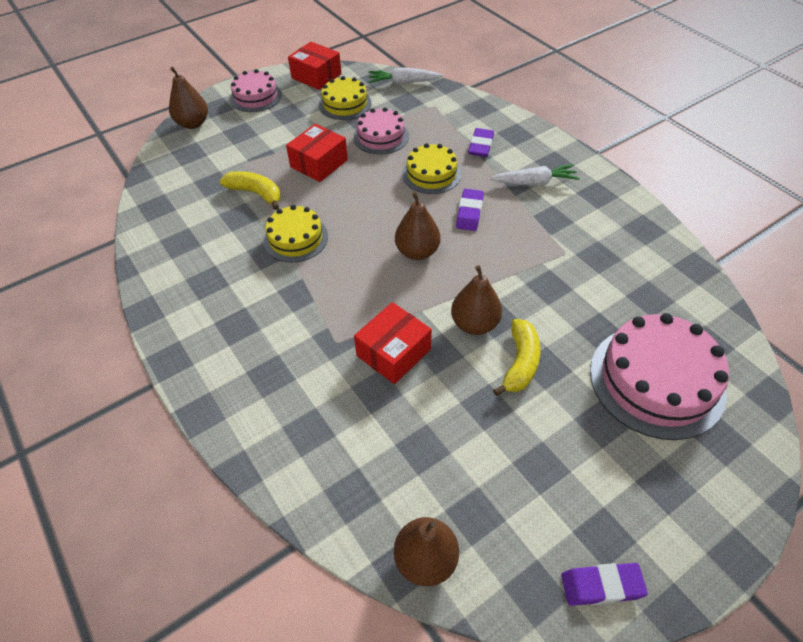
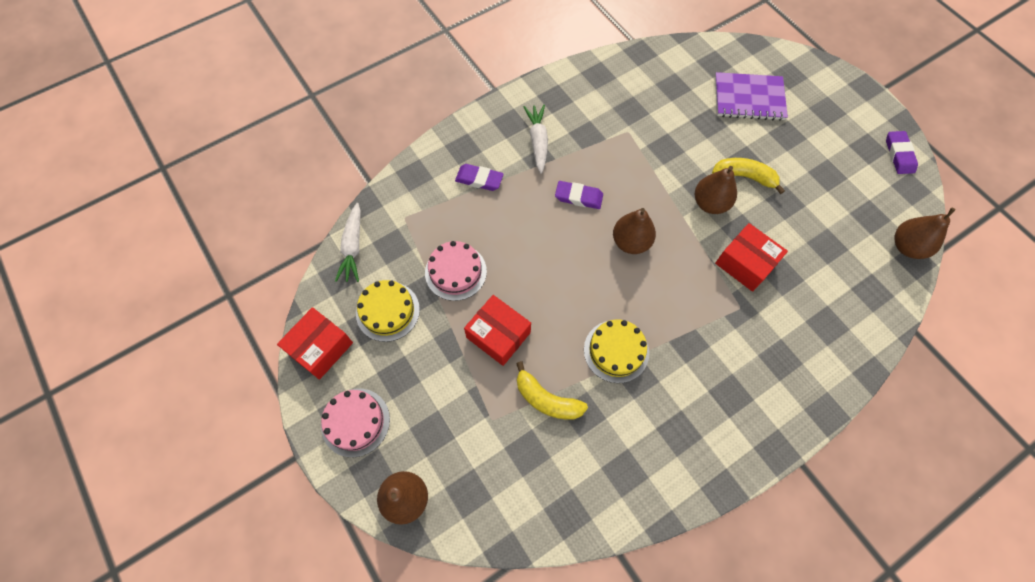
camera: 90 degrees left, 15 degrees up
yellow banana [220,171,281,210] -> yellow banana turned 90 degrees counterclockwise [516,361,588,420]
yellow cake [402,143,461,194] -> none
pink cake [590,313,729,440] -> purple notebook [715,72,788,121]

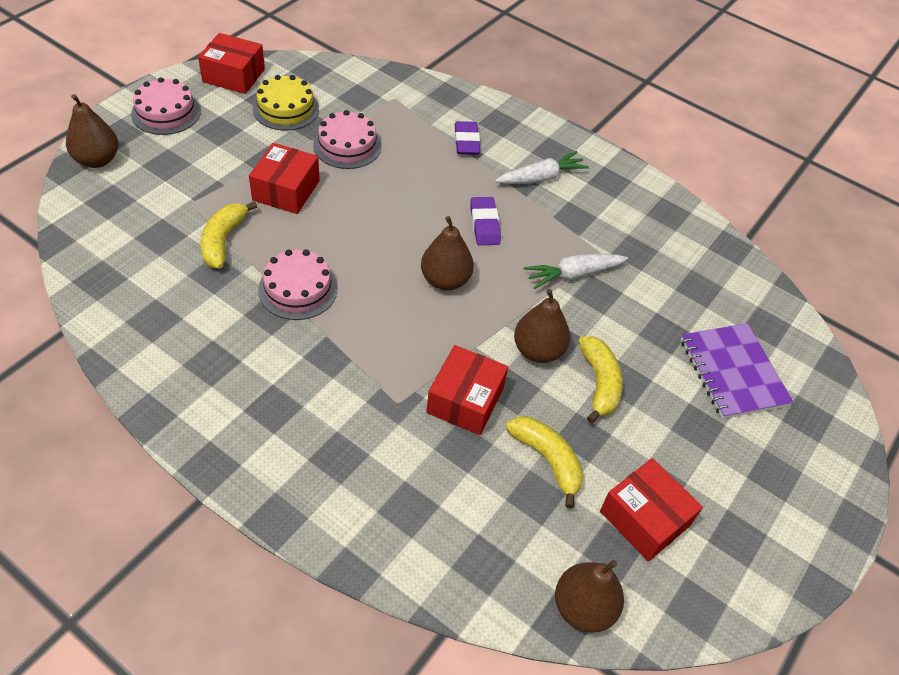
camera: 65 degrees right, 15 degrees down
white carrot [335,203,361,282] -> white carrot moved to [524,254,628,289]
yellow cake [584,319,649,383] -> pink cake [258,249,338,320]
purple eraser [886,131,918,174] -> none
none -> yellow banana [506,416,583,508]
none -> red box [600,458,703,561]

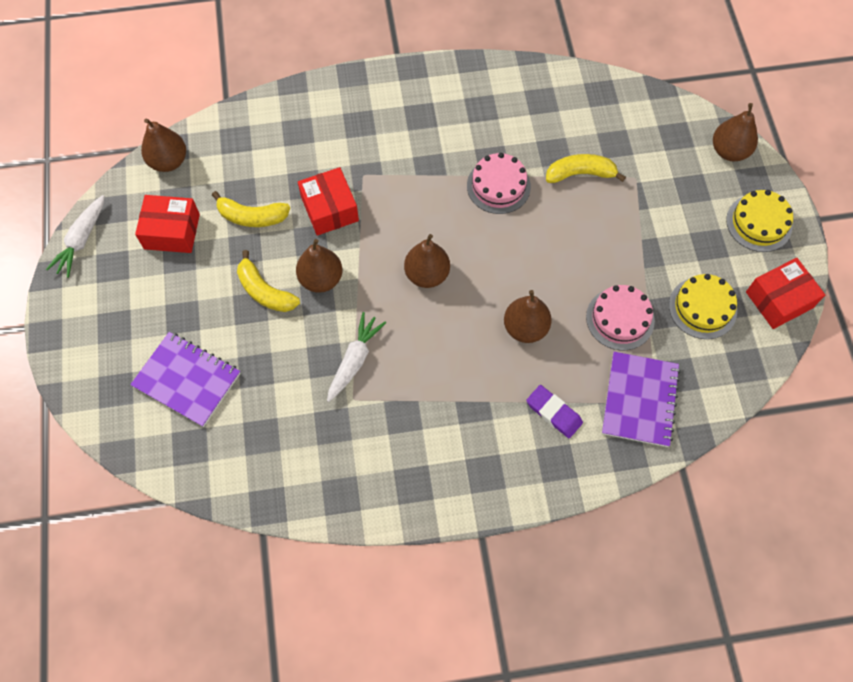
camera: 140 degrees right, 15 degrees up
pink cake [131,77,201,135] -> yellow cake [726,190,793,252]
yellow banana [200,201,257,269] -> yellow banana turned 60 degrees counterclockwise [546,154,626,183]
red box [249,143,320,214] -> none
purple eraser [471,197,501,245] -> none
white carrot [495,151,589,184] -> white carrot moved to [46,195,105,278]
none -> brown pear [504,290,552,343]
none -> purple notebook [602,352,680,447]

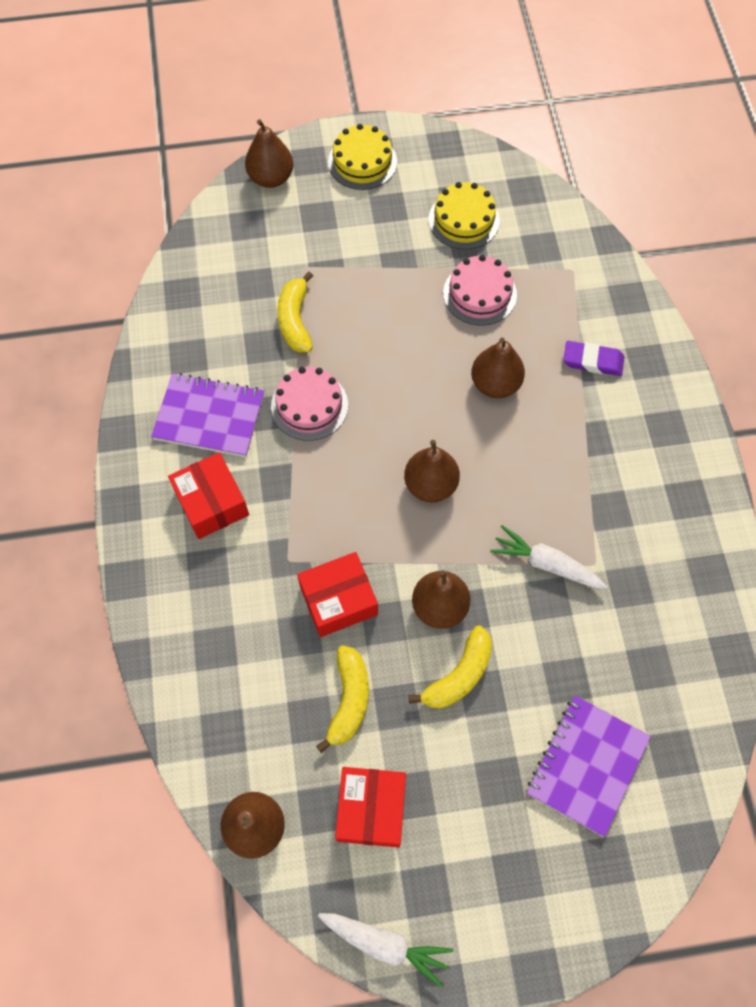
camera: 90 degrees left, 0 degrees up
purple eraser [526,385,583,438] -> purple eraser turned 60 degrees clockwise [563,341,624,376]
purple notebook [602,352,680,447] -> purple notebook moved to [151,373,264,457]
red box [746,258,825,329] -> red box moved to [168,452,249,539]

